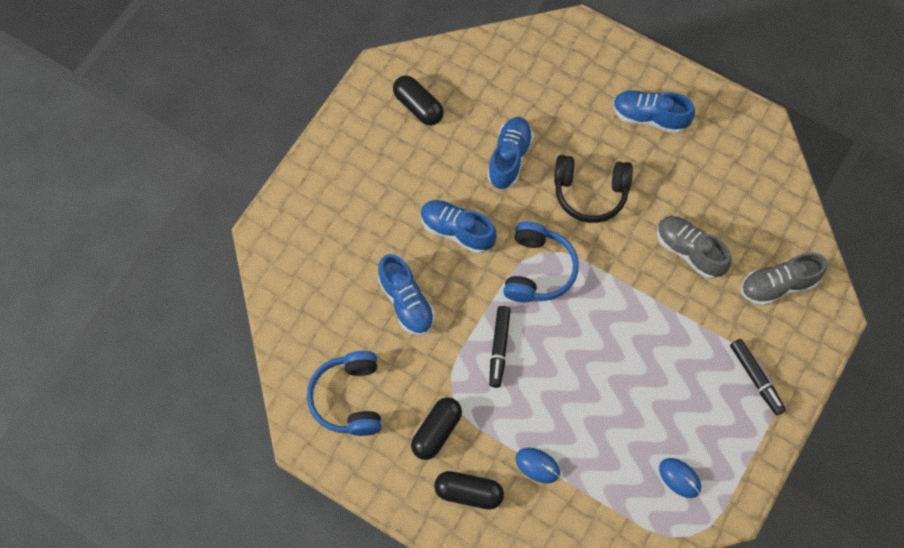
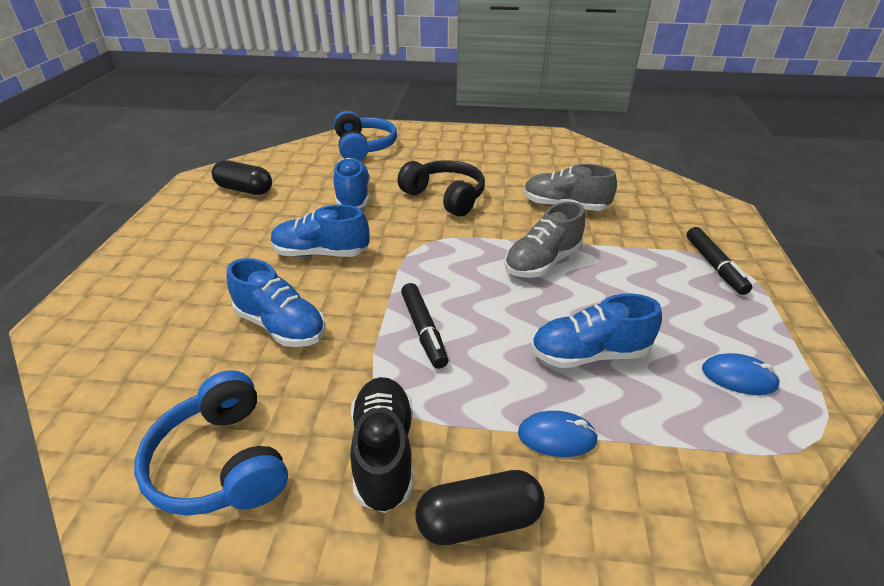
camera: 25 degrees left, 30 degrees down
black capsule [411,397,462,460] -> black shoe [350,377,414,513]
blue headphones [503,221,579,302] -> blue headphones moved to [334,111,397,161]
black headphones [554,155,633,223] -> black headphones turned 120 degrees counterclockwise [398,160,485,216]
blue shoe [613,90,695,134] -> blue shoe moved to [531,293,662,368]
black marker [730,339,786,415] -> black marker turned 45 degrees clockwise [686,227,752,295]
grey shoe [741,253,827,306] -> grey shoe moved to [505,202,585,278]

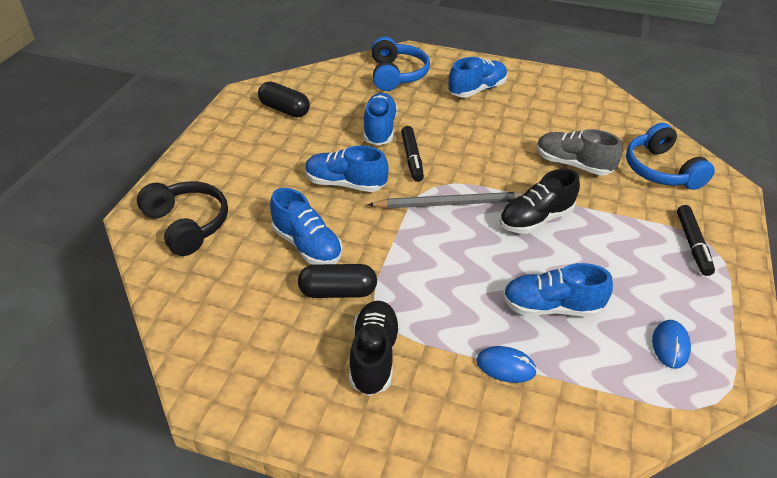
camera: 10 degrees right, 5 degrees up
blue headphones [134,370,288,516] -> blue headphones moved to [626,123,715,190]
black headphones [398,160,485,216] -> black headphones moved to [137,181,228,256]
black marker [401,283,448,369] -> black marker moved to [401,126,424,182]
black capsule [415,470,545,545] -> black capsule moved to [298,264,377,298]
grey shoe [505,202,585,278] -> black shoe [499,169,580,234]
blue mouse [702,353,780,395] -> blue mouse turned 75 degrees clockwise [652,320,691,369]
none -> grey pencil [367,192,522,209]
none -> blue shoe [448,57,507,97]

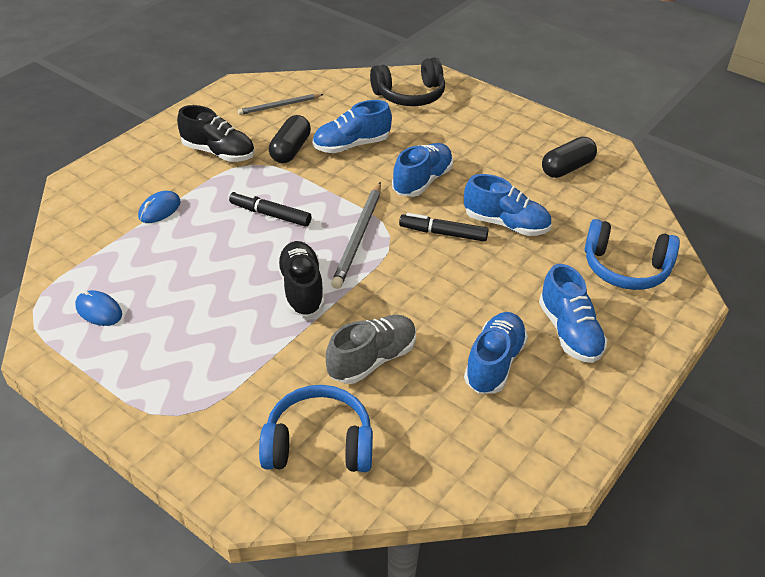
camera: 110 degrees right, 0 degrees up
blue shoe [503,263,613,317] -> blue shoe moved to [464,312,528,394]
black marker [677,205,715,276] -> black marker moved to [229,191,312,227]
none -> grey pencil [238,94,324,115]

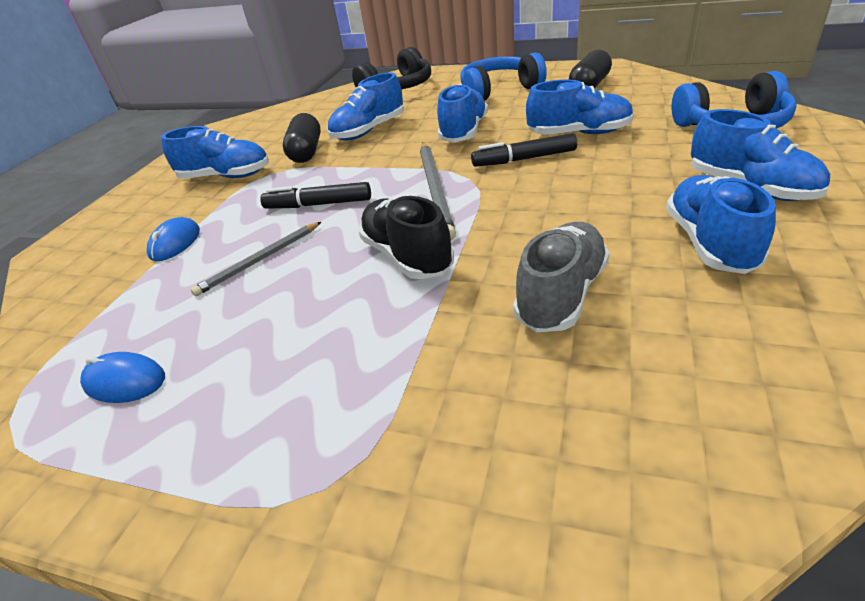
camera: 15 degrees left, 5 degrees down
black shoe [177,105,255,162] -> blue shoe [161,126,269,178]
grey pencil [238,94,324,115] -> grey pencil moved to [190,222,321,296]
blue headphones [259,385,373,472] -> blue headphones moved to [461,53,547,101]

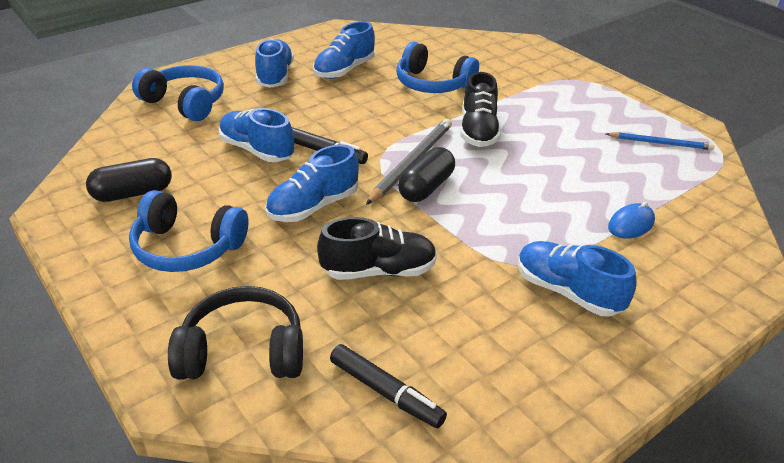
camera: 150 degrees left, 0 degrees up
blue mouse [80,352,165,403] -> blue pencil [606,132,715,150]
grey pencil [190,222,321,296] -> none
black marker [260,182,371,209] -> black marker moved to [330,344,447,428]
black capsule [283,113,321,163] -> black capsule moved to [398,147,455,202]
blue shoe [327,72,404,141] -> black shoe [317,217,437,280]
grey shoe [513,222,609,332] -> blue headphones [396,42,479,93]

